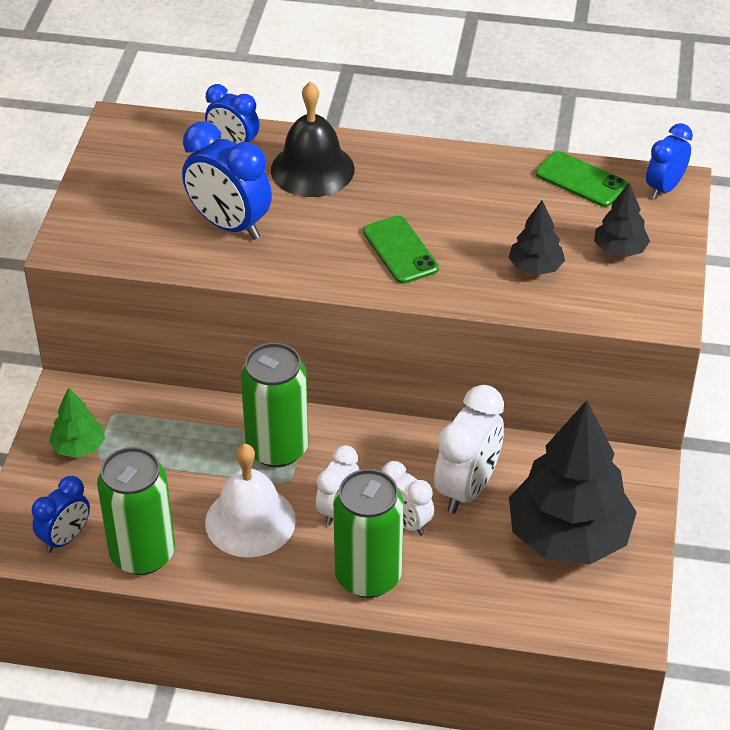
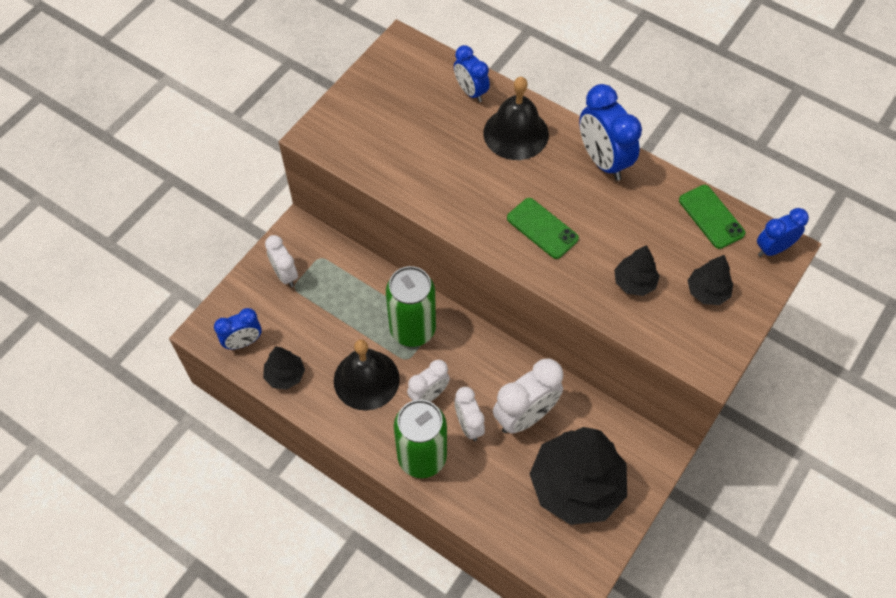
camera: 25 degrees right, 15 degrees up
green tree [49,387,105,458] -> white clock [265,235,298,287]
green can [97,447,175,575] -> black tree [263,346,305,390]
blue clock [182,121,272,240] -> blue clock moved to [579,84,642,181]
white bell [205,444,296,557] -> black bell [334,340,400,410]
green phone [363,216,439,284] -> green phone turned 45 degrees counterclockwise [507,198,579,259]

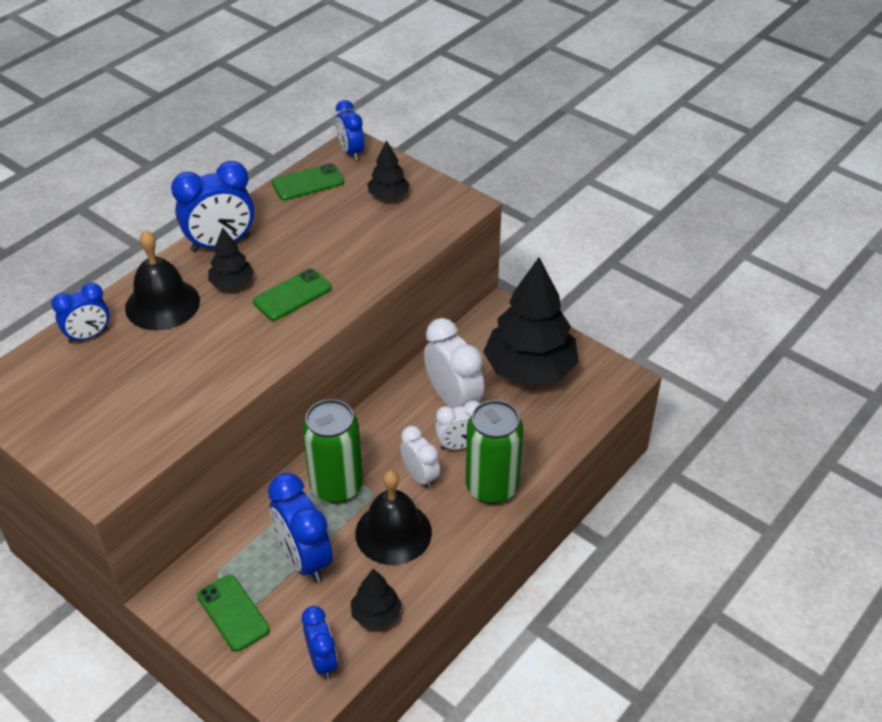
camera: 85 degrees left, 15 degrees down
white clock [265,235,298,287] -> green phone [197,574,270,652]
black tree [614,245,660,296] -> black tree moved to [208,227,254,289]
none -> blue clock [268,473,333,583]

